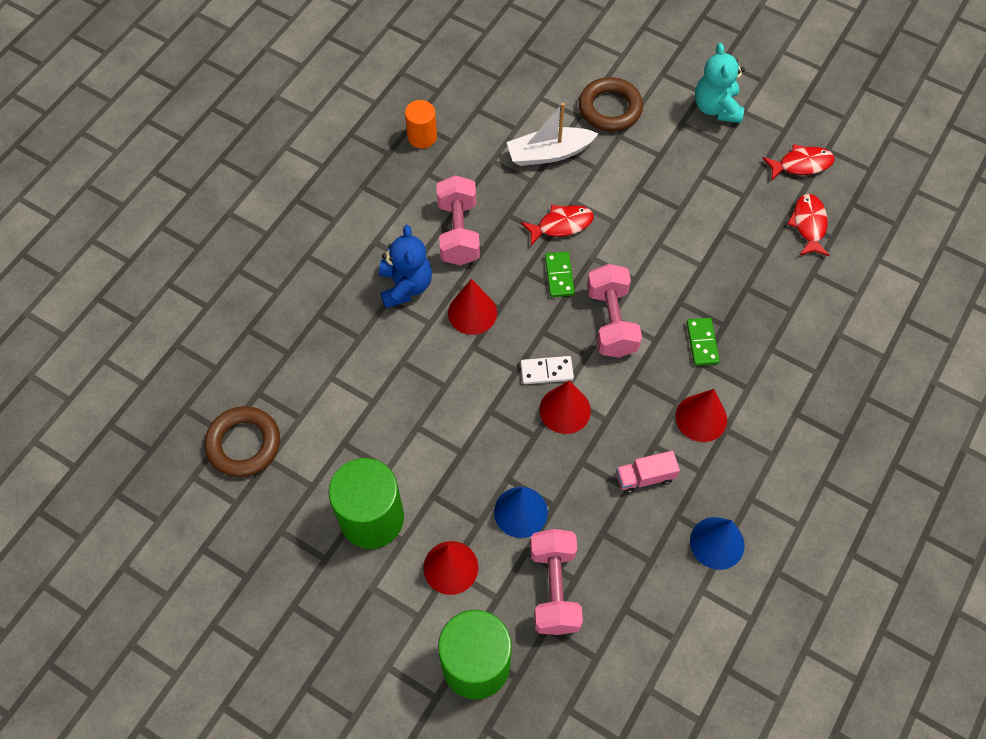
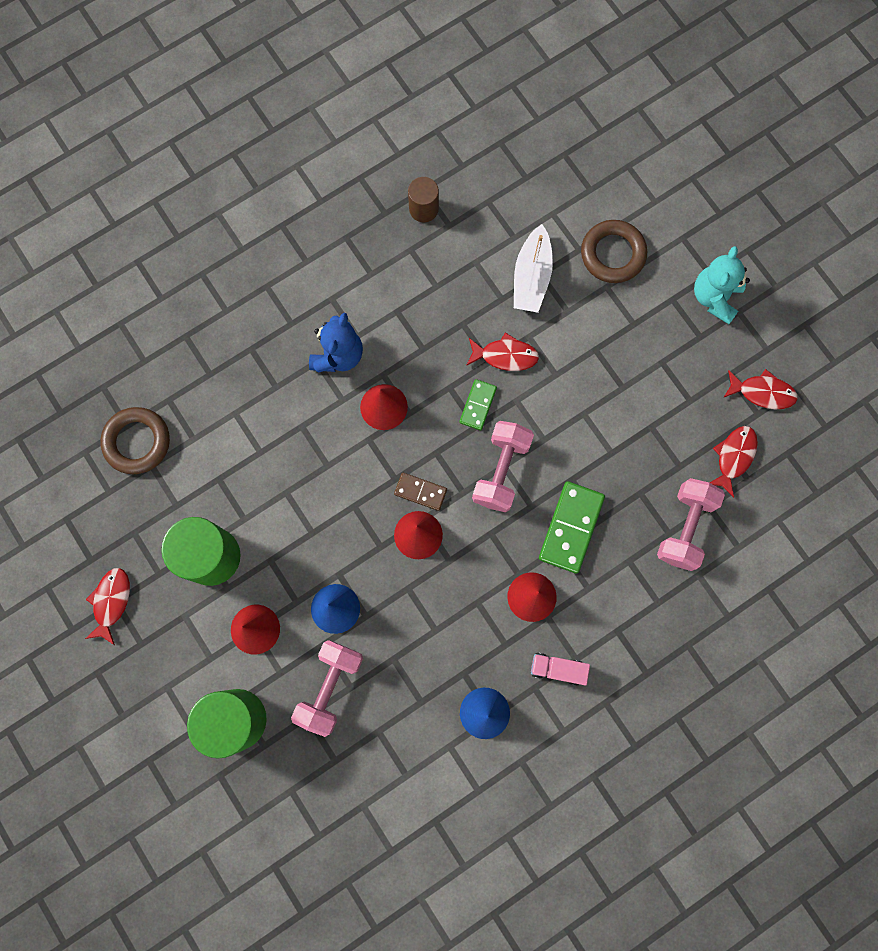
camera: 25 degrees right, 15 degrees up
orange cylinder [405,100,437,149] -> brown cylinder [408,177,439,222]
pink dumbbell [436,175,480,265] -> pink dumbbell moved to [657,478,725,571]
white boat [507,103,598,166] -> white boat turned 90 degrees counterclockwise [514,224,553,313]
white domino [520,356,574,384] -> brown domino [394,473,447,511]
pink truck [616,451,680,494] -> pink truck moved to [531,653,590,686]
green domino [686,318,720,366] -> green domino [539,481,605,574], size x1.72
none -> red fish [85,568,130,645]

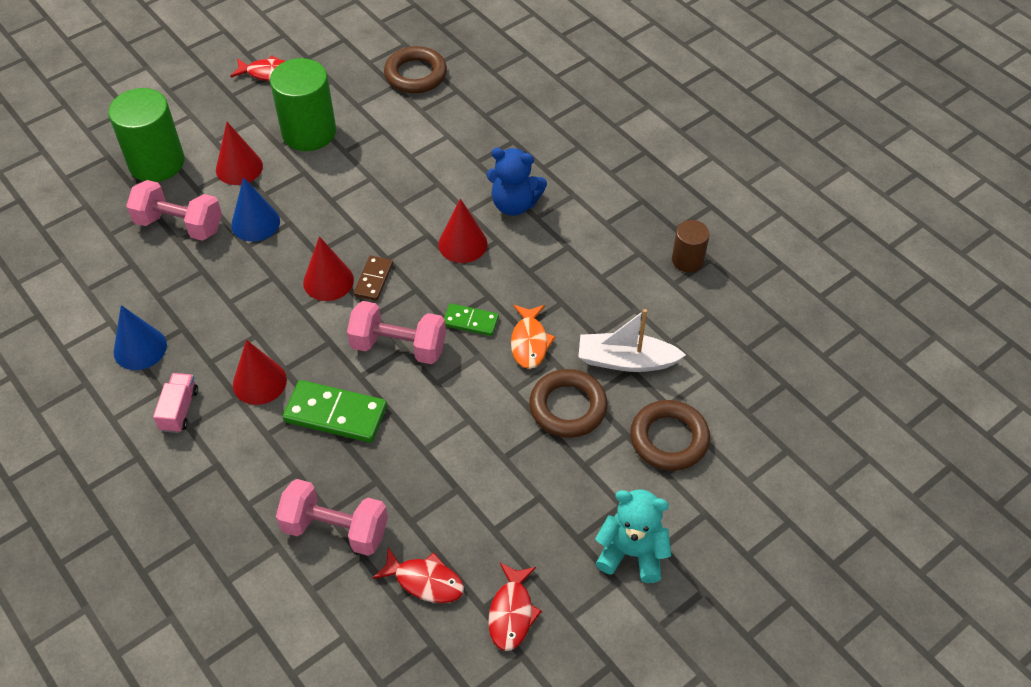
camera: 85 degrees right, 25 degrees down
red fish [466,332,539,371] -> orange fish [511,305,555,369]
none -> brown ring [529,369,608,438]

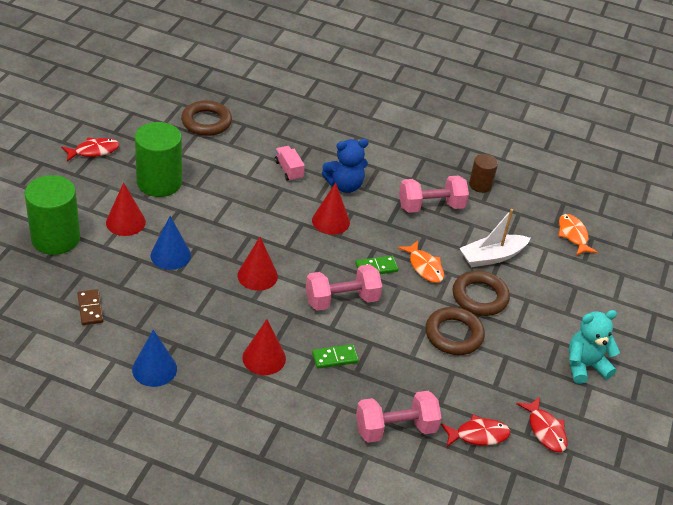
camera: 35 degrees left, 10 degrees down
pink dumbbell [126,180,222,241] -> pink dumbbell moved to [399,176,469,213]
pink truck [153,373,198,433] -> pink truck moved to [275,146,305,181]
green domino [283,380,387,443] -> green domino [312,344,359,369], size x0.58
brown domino [354,256,393,301] -> brown domino moved to [77,289,104,325]
brown ring [630,400,710,471] -> brown ring moved to [425,307,485,355]
none -> orange fish [558,214,598,256]

